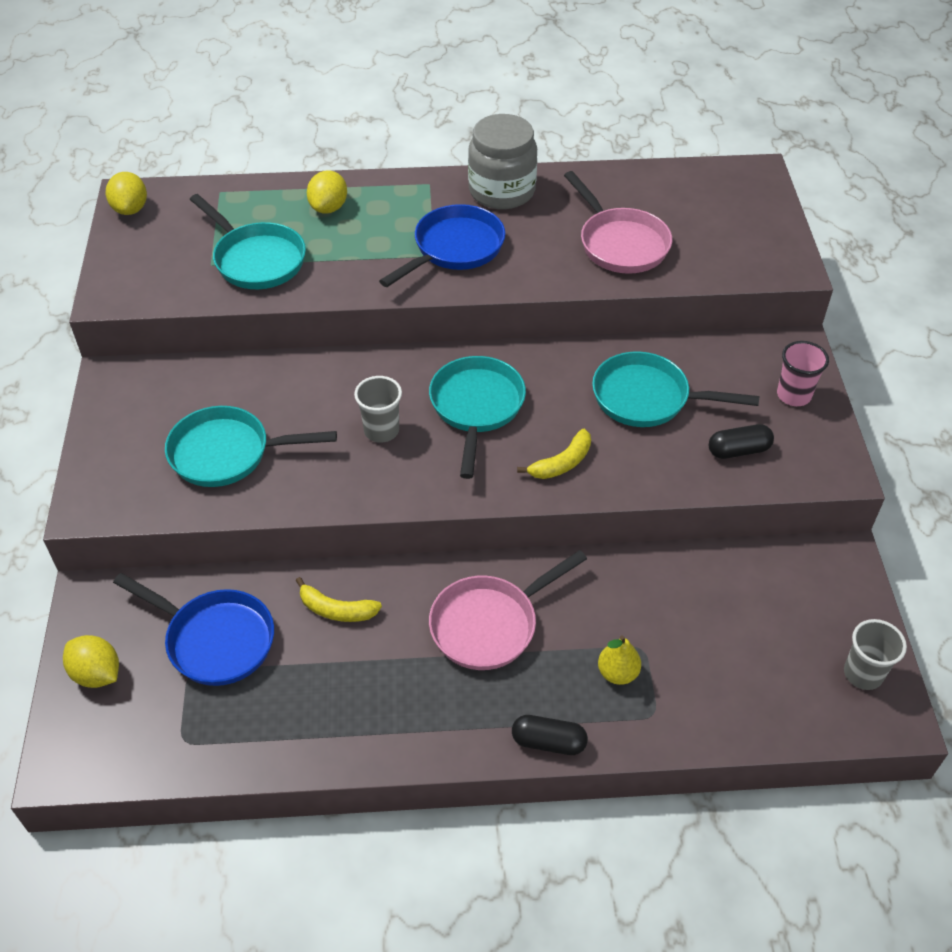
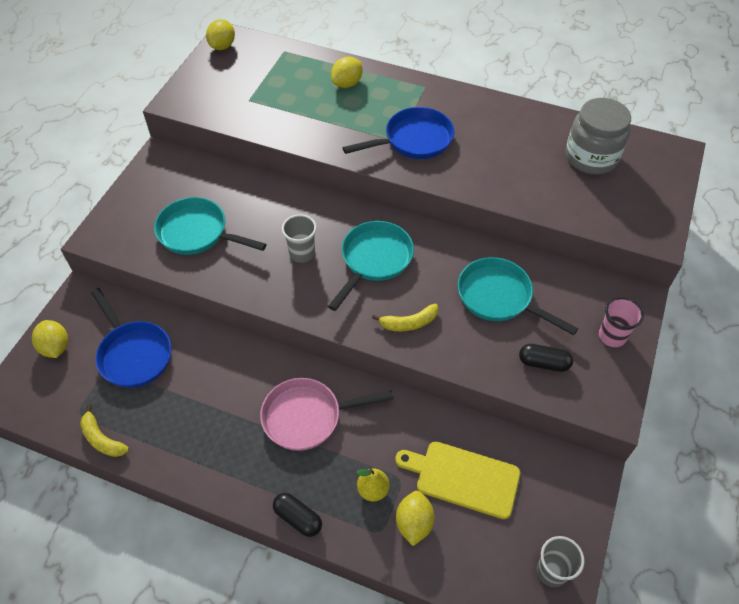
camera: 25 degrees right, 5 degrees up
turquoise pan [189,194,306,289] -> none
yellow banana [296,577,382,622] -> yellow banana moved to [80,404,129,457]
grey jar [468,114,537,209] -> grey jar moved to [565,98,631,174]
pink pan [564,171,672,274] -> none
none -> yellow cutting board [395,441,520,519]
none -> yellow lemon [396,491,435,546]

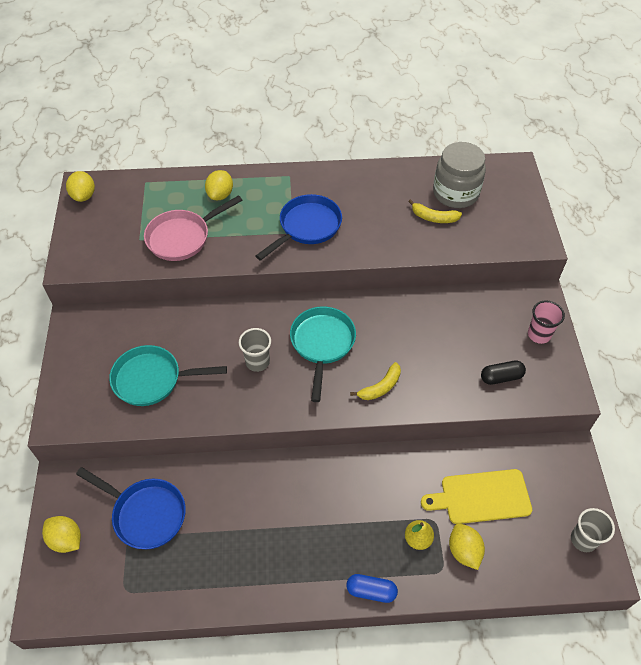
camera: 25 degrees left, 0 degrees up
yellow banana [80,404,129,457] -> yellow banana moved to [408,199,462,223]
pink pan [260,378,394,451] -> pink pan moved to [144,195,243,261]
black capsule [273,493,322,537] -> blue capsule [346,574,398,603]
turquoise pan [458,257,578,335] -> none

